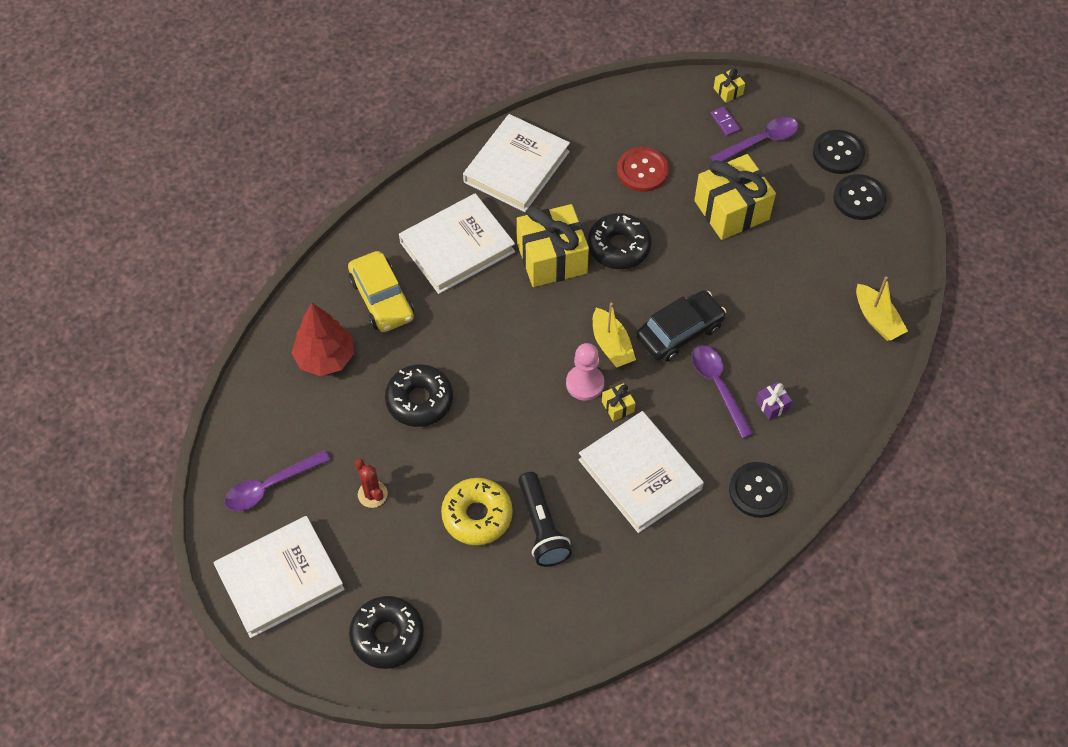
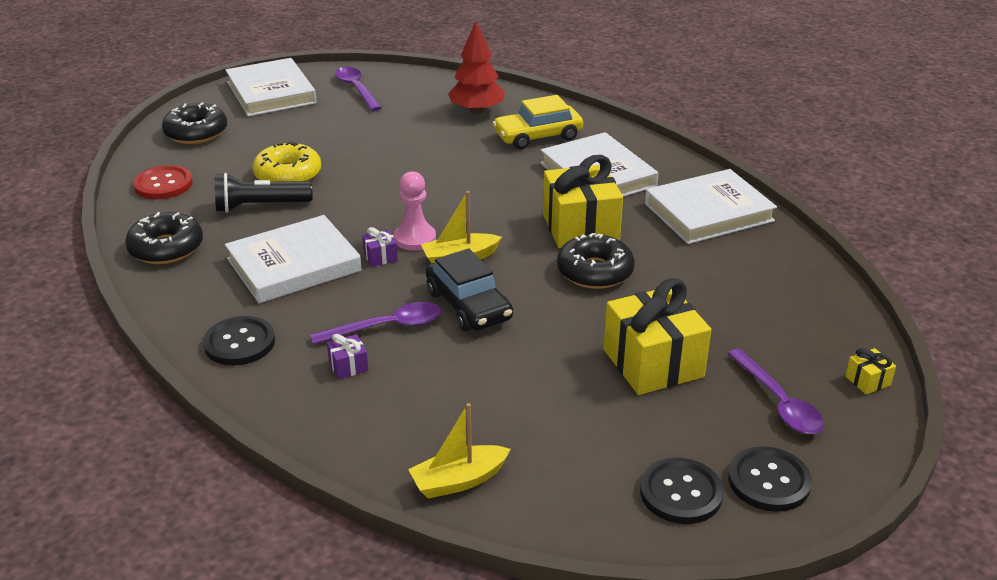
camera: 95 degrees right, 25 degrees down
red cactus [355,459,388,508] -> none
black donut [385,364,453,427] -> black donut moved to [125,212,203,264]
white book [463,114,570,212] -> white book turned 60 degrees counterclockwise [645,169,777,244]
yellow gift [602,383,635,421] -> purple gift [362,227,398,267]
red button [617,147,669,192] -> red button moved to [133,165,193,199]
purple domino [711,107,740,136] -> none

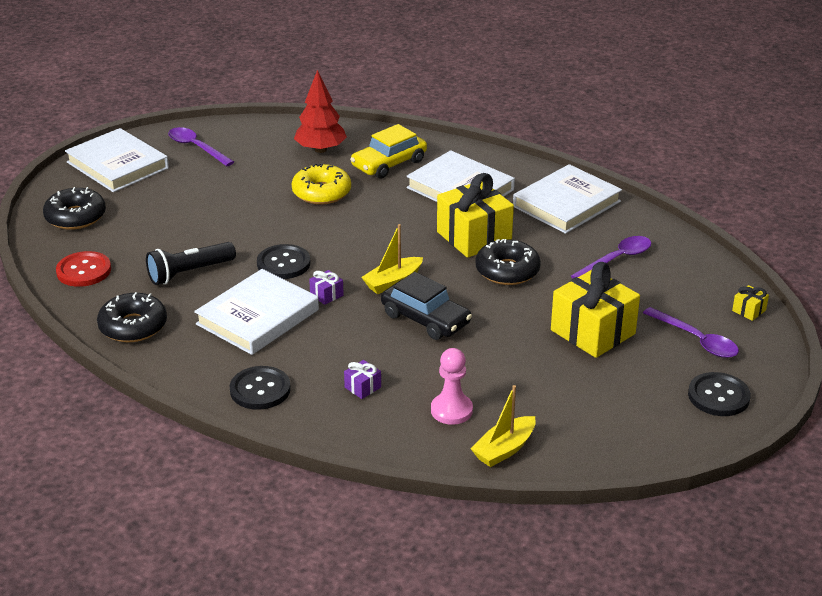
camera: 20 degrees left, 0 degrees up
yellow donut [253,142,321,182] -> yellow donut moved to [292,164,351,205]
purple spoon [310,302,441,345] -> purple spoon moved to [571,236,651,278]
pink pawn [394,171,436,251] -> pink pawn moved to [431,348,473,425]
black button [640,458,724,524] -> black button moved to [257,244,310,279]

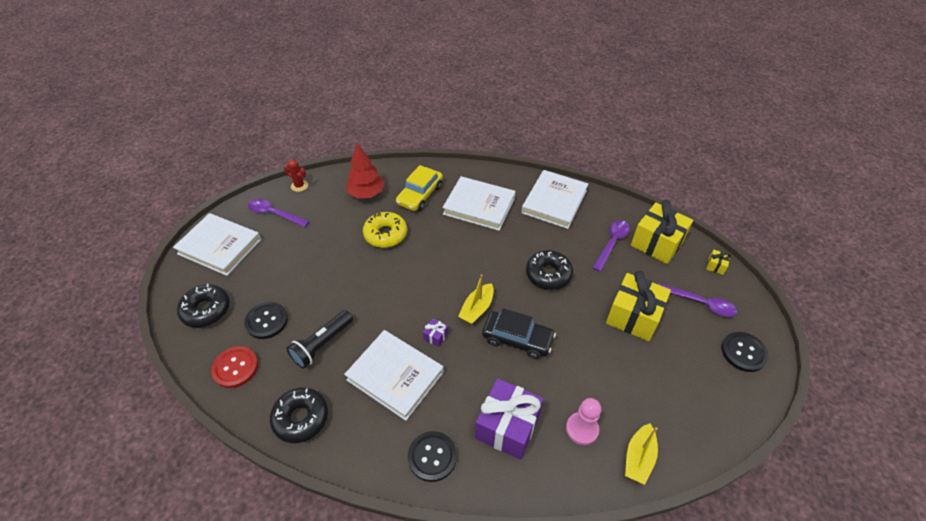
camera: 20 degrees left, 15 degrees up
white book [194,269,319,355] -> white book turned 75 degrees counterclockwise [344,330,444,421]
black button [257,244,310,279] -> black button moved to [244,302,288,339]
purple gift [344,360,381,399] -> purple gift [475,378,544,460], size x2.43
yellow gift [437,173,514,258] -> yellow gift moved to [631,200,693,264]
none -> red cactus [284,159,308,192]

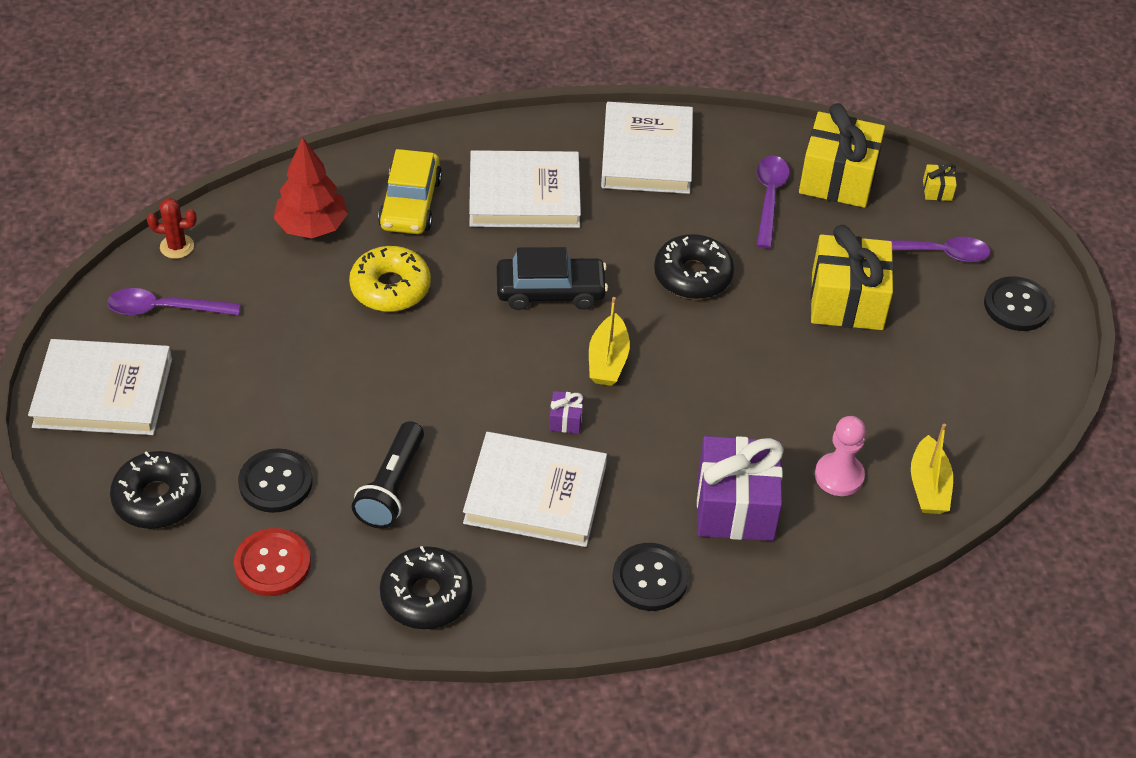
camera: 25 degrees left, 0 degrees up
black car [482,308,556,359] -> black car moved to [497,247,608,310]

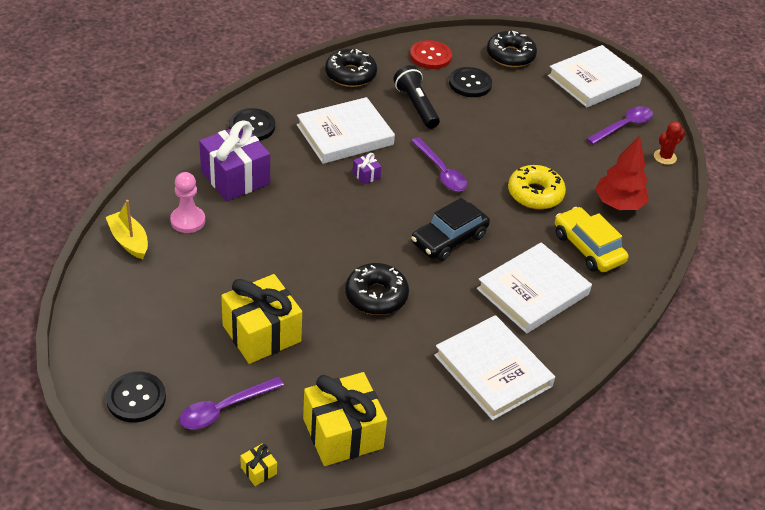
camera: 140 degrees right, 5 degrees down
yellow boat [589,297,630,386] -> none
purple spoon [757,156,790,248] -> purple spoon moved to [411,137,468,192]

